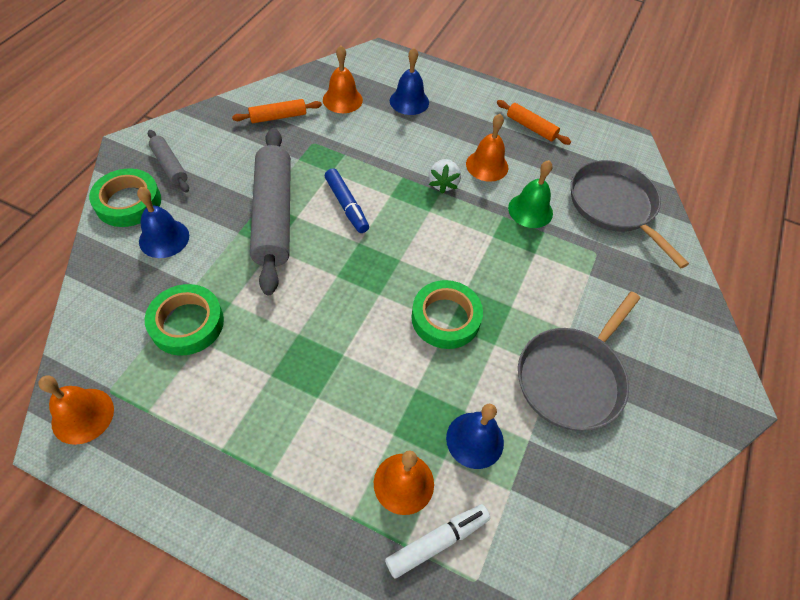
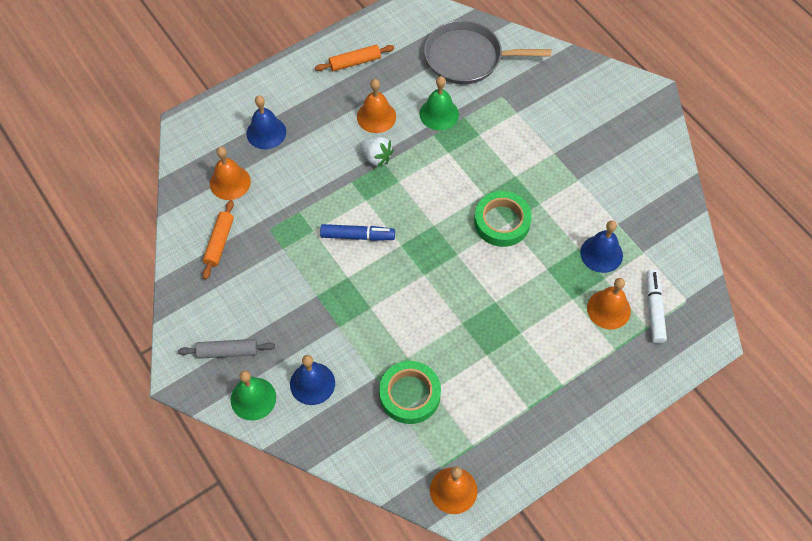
camera: 55 degrees left, 5 degrees up
green tape [89,169,161,227] -> green bell [231,371,276,421]
grey rolling pin [250,128,291,295] -> none
grey pan [518,292,640,430] -> none

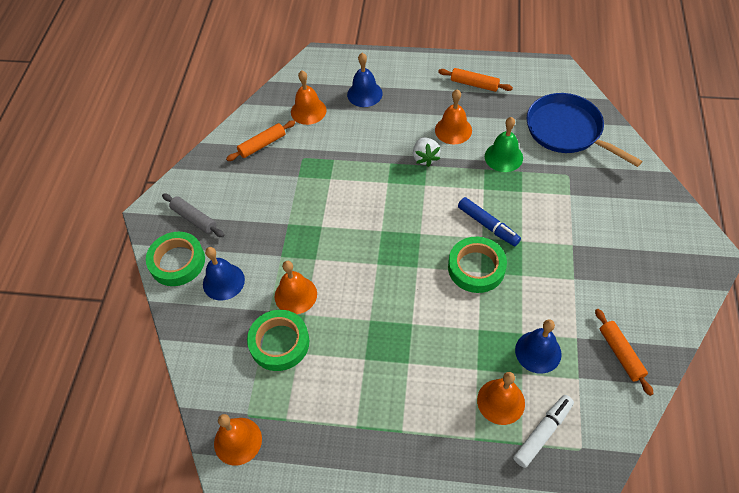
camera: 45 degrees right, 5 degrees down
green bell [231,371,276,421] -> green tape [146,232,205,286]
blue marker [320,224,395,241] -> blue marker moved to [458,197,521,246]
grey pan [424,20,551,84] -> blue pan [527,93,642,167]
none -> orange bell [275,261,317,314]
none -> orange rolling pin [595,309,653,396]

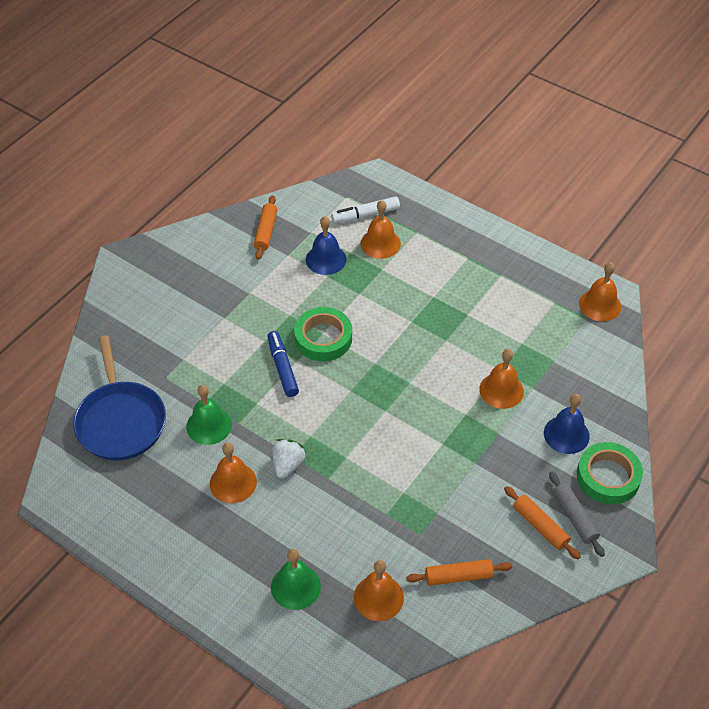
camera: 155 degrees left, 5 degrees down
green tape [247,310,309,371] -> none
blue bell [347,53,383,107] -> green bell [271,549,321,610]
orange rolling pin [438,68,513,92] -> orange rolling pin moved to [504,486,581,559]

